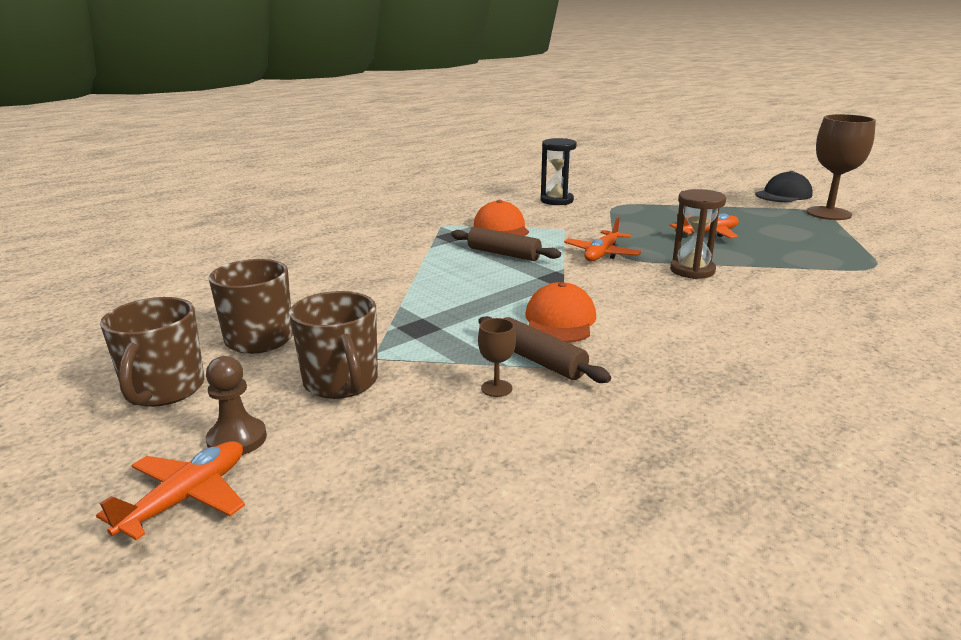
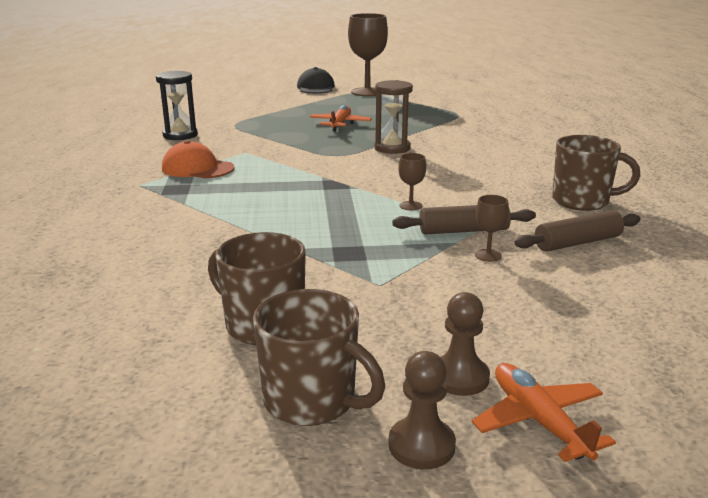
camera: 55 degrees left, 0 degrees up
brown mug [289,291,378,399] -> brown mug moved to [552,135,640,211]
brown rolling pin [451,227,561,261] -> brown rolling pin moved to [514,210,640,252]
orange cap [526,282,596,343] -> brown goblet [399,153,426,210]
orange plane [564,217,642,261] -> none
none -> brown pawn [388,351,456,469]

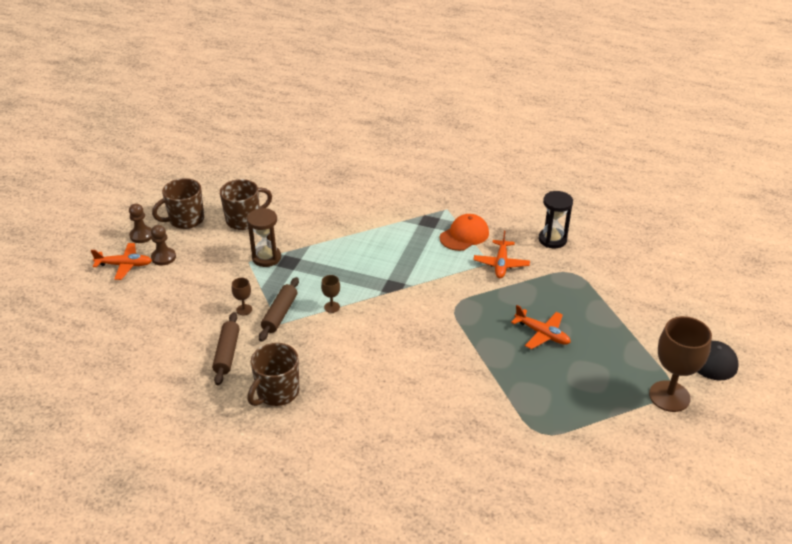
camera: 115 degrees right, 15 degrees up
brown hourglass [374,80,413,154] -> brown hourglass moved to [247,208,281,267]
none -> orange plane [473,231,530,278]

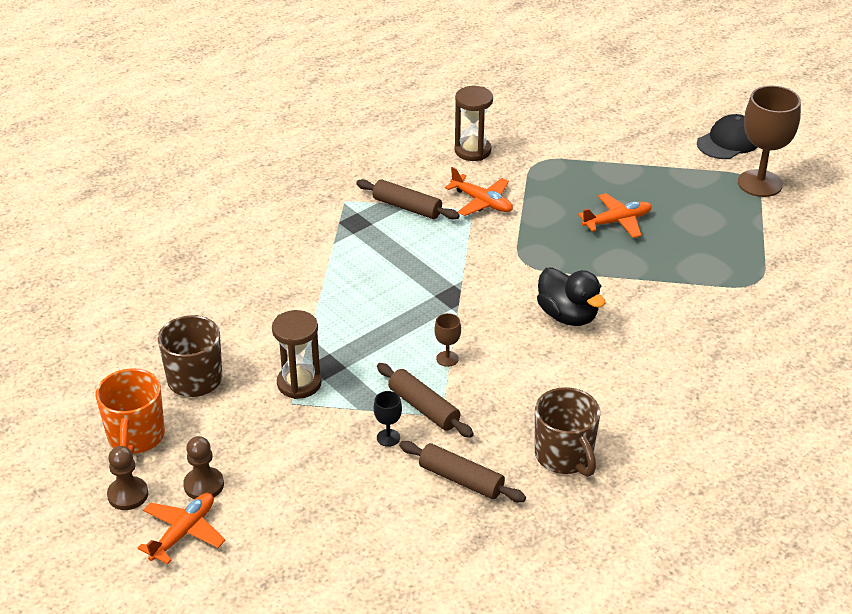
camera: 60 degrees left, 0 degrees up
brown mug [152,178,204,229] -> orange mug [95,368,165,454]
brown goblet [232,278,252,315] -> black goblet [374,391,402,447]
orange cap [440,214,489,251] -> brown rolling pin [356,179,459,220]
black hourglass [538,191,573,248] -> brown hourglass [455,86,493,161]
none -> black duck [537,267,605,326]

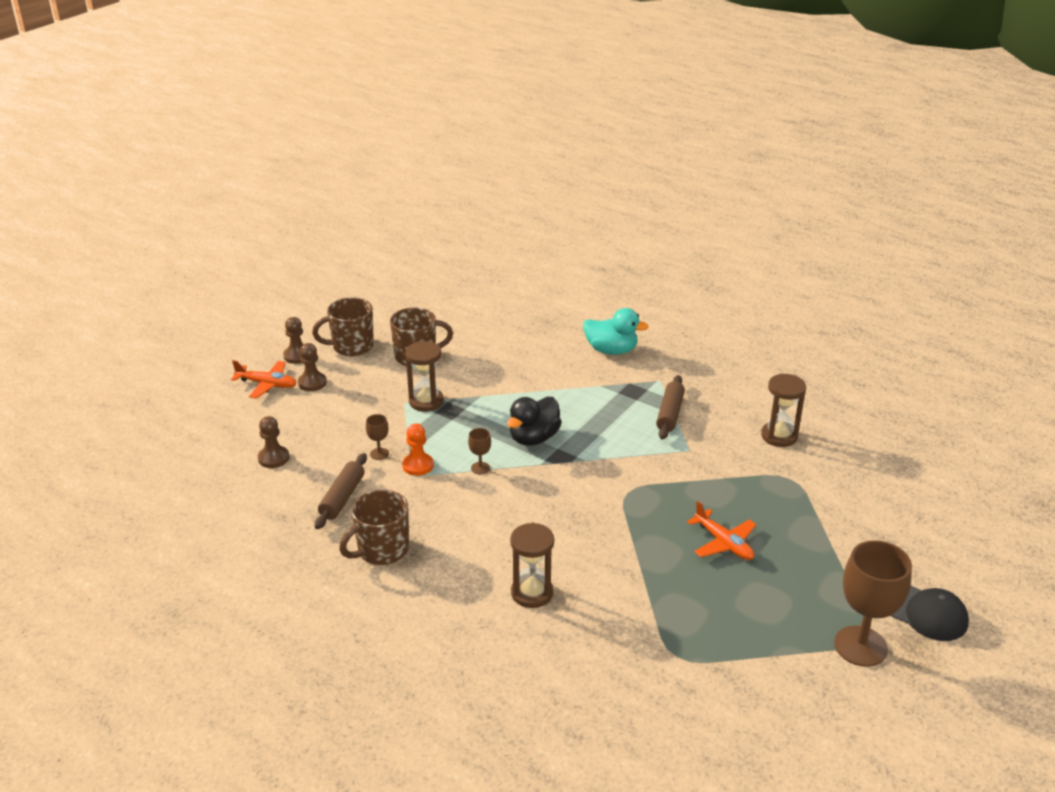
camera: 75 degrees right, 5 degrees down
orange mug [95,368,165,454] -> brown mug [312,297,374,356]
black goblet [374,391,402,447] -> brown goblet [366,414,389,460]
brown rolling pin [377,363,474,438] -> orange pawn [402,423,434,476]
orange plane [445,167,513,216] -> none
black duck [537,267,605,326] -> black duck moved to [507,397,562,446]
none -> brown pawn [258,416,289,468]
none -> brown hourglass [510,523,554,608]
none -> turquoise duck [583,308,649,355]

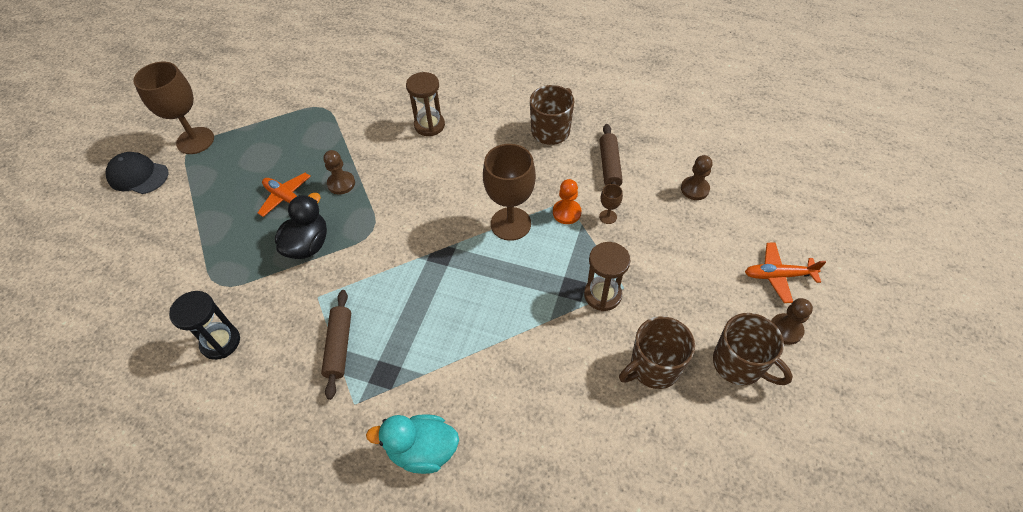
camera: 165 degrees right, 20 degrees up
brown pawn [298,343,327,391] -> brown pawn moved to [323,150,355,195]
brown mug [312,297,374,356] -> brown mug turned 75 degrees clockwise [713,313,793,385]
brown goblet [468,428,491,474] -> brown goblet [483,144,536,241], size x2.29
black duck [507,397,562,446] -> black duck moved to [275,193,327,259]
brown hourglass [761,373,806,447] -> black hourglass [169,291,240,360]

